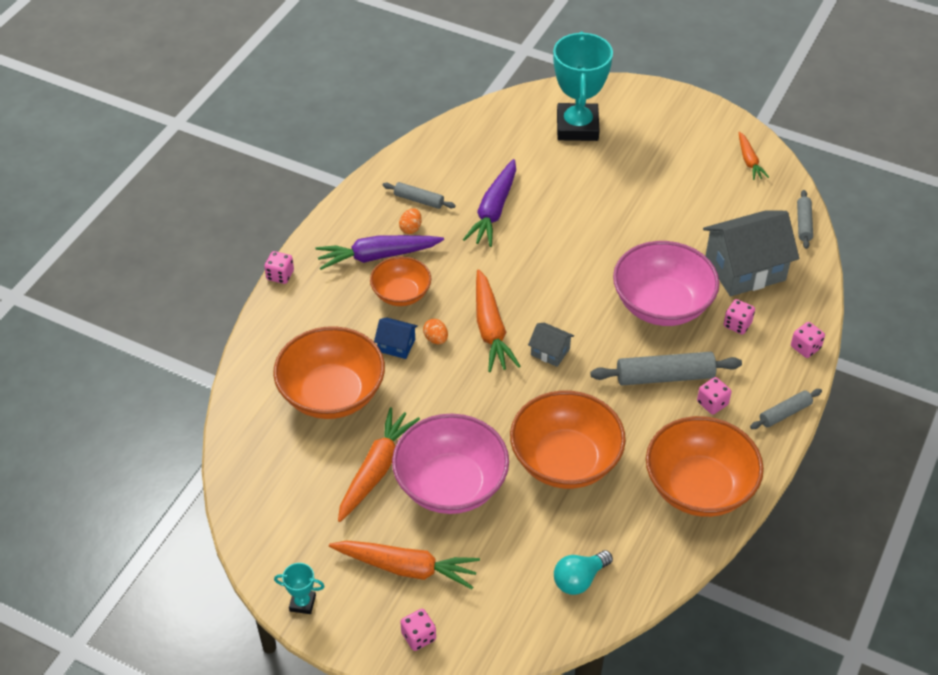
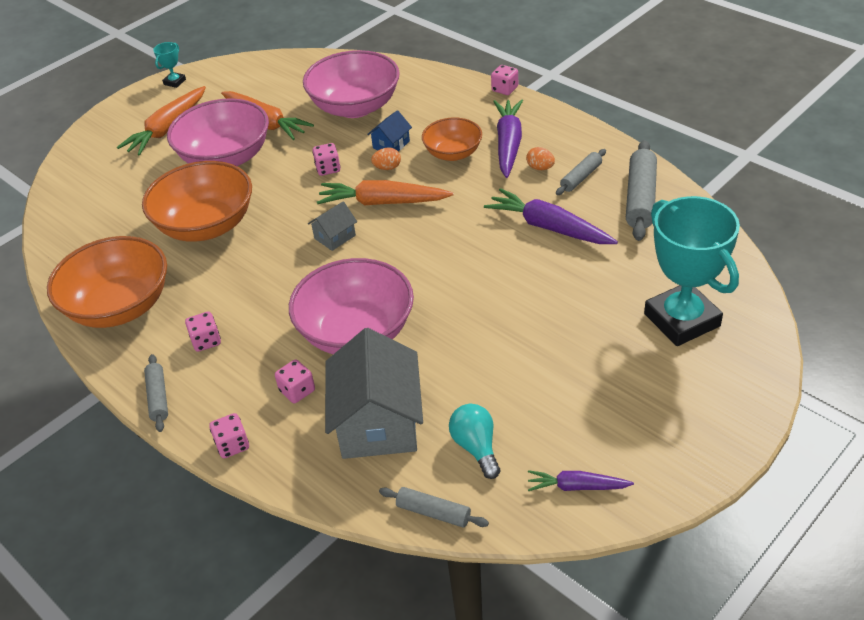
camera: 110 degrees right, 5 degrees down
orange bowl [273,326,385,419] -> pink bowl [303,50,400,118]
pink dice [400,609,436,651] -> pink dice moved to [313,143,340,176]
turquoise trophy [553,32,613,141] -> turquoise trophy turned 45 degrees clockwise [644,196,740,346]
turquoise light bulb [554,550,613,595] -> turquoise light bulb moved to [449,404,500,479]
grey rolling pin [590,352,742,385] -> grey rolling pin moved to [626,140,657,241]
orange carrot [739,132,769,180] -> purple carrot [528,470,634,491]

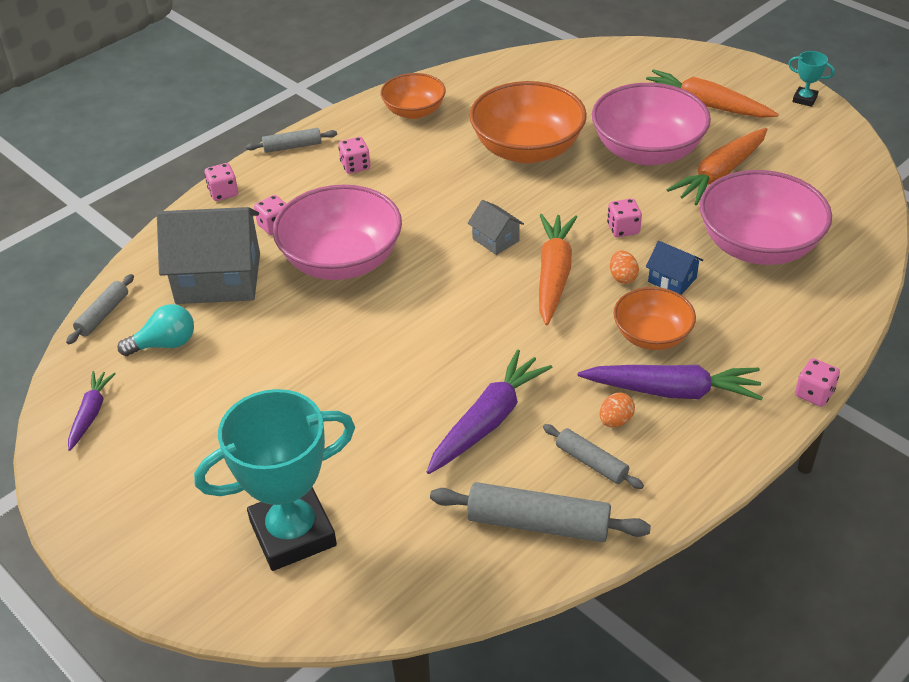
camera: 90 degrees right, 0 degrees up
orange bowl [47,236,167,328] -> orange bowl [381,73,446,119], size x0.59

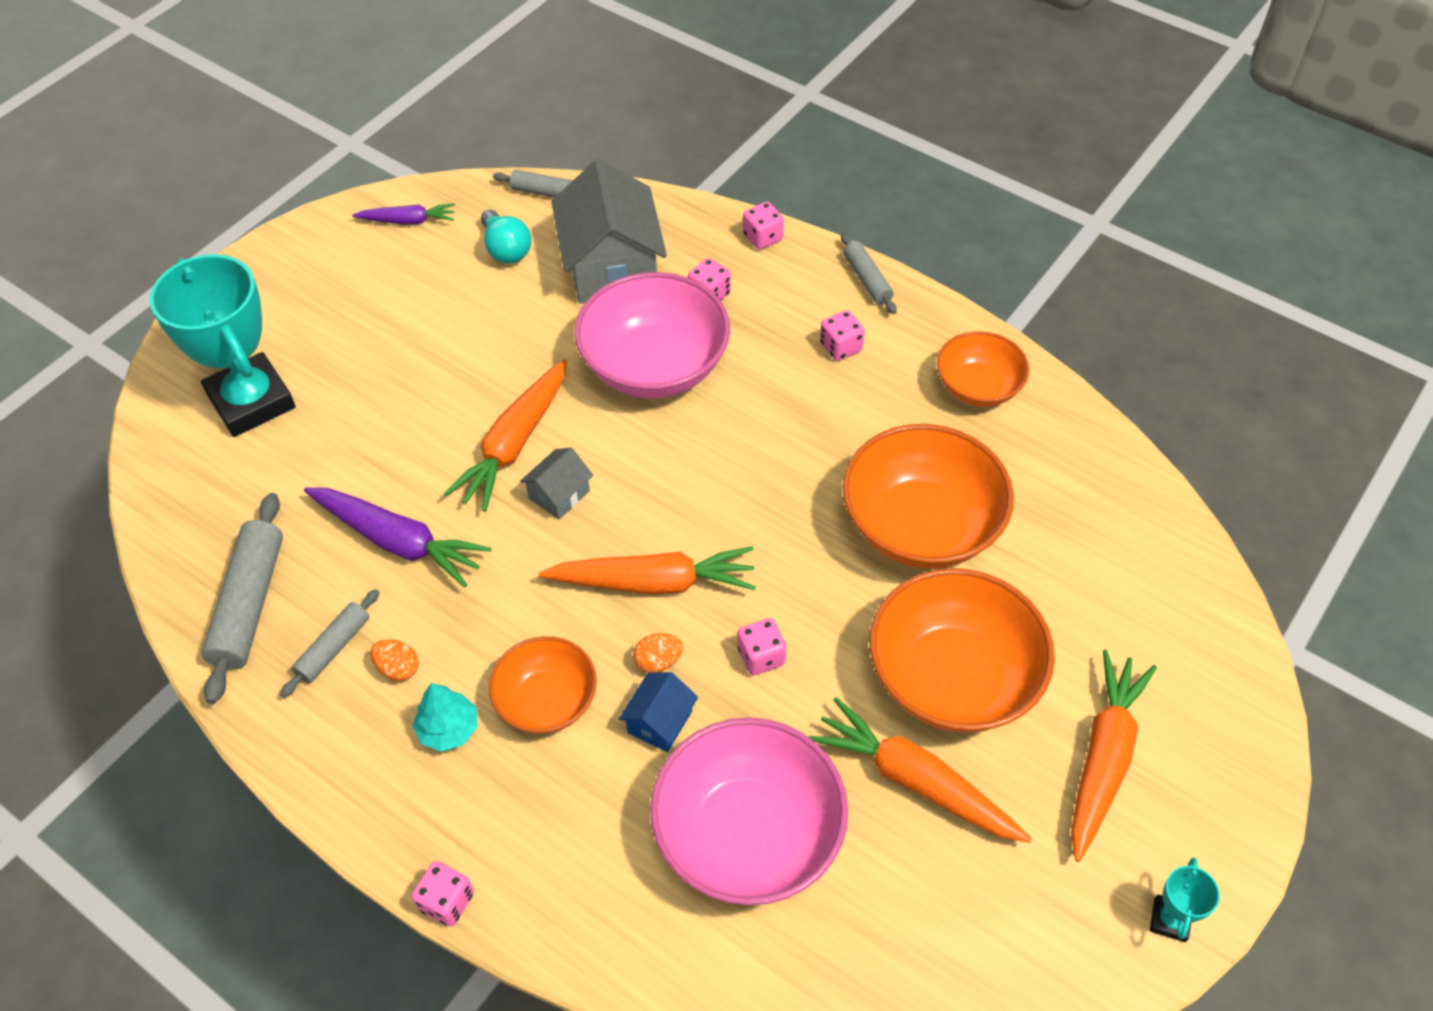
camera: 80 degrees right, 10 degrees up
grey house [468,200,524,255] -> grey house moved to [520,448,594,520]
purple carrot [578,365,763,400] -> turquoise tree [412,683,478,752]
pink bowl [592,83,711,165] -> orange bowl [869,568,1055,733]
none -> orange carrot [443,359,567,512]

